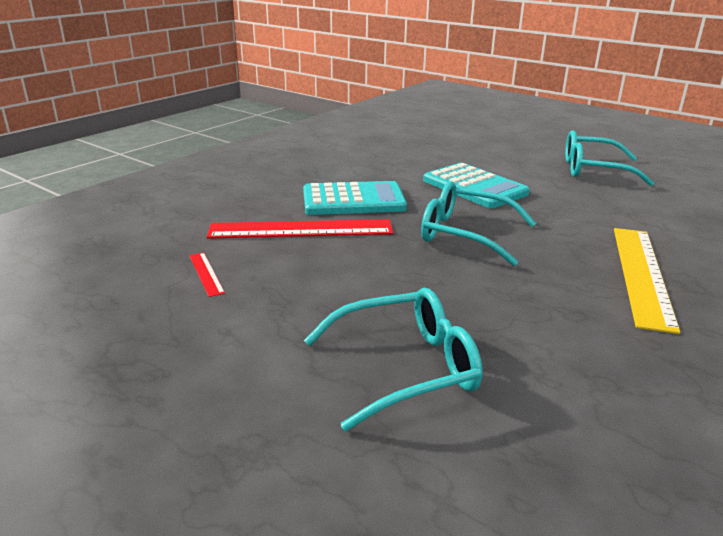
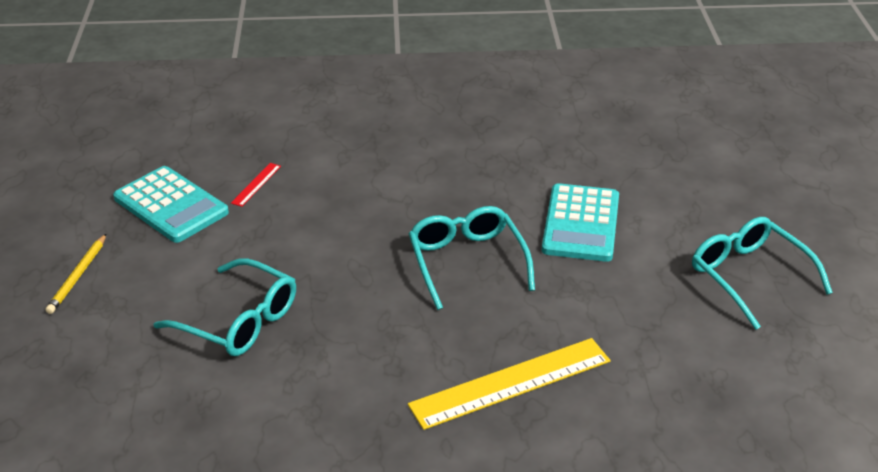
camera: 50 degrees right, 10 degrees up
red ruler [207,219,393,239] -> none
turquoise calculator [303,181,407,215] -> turquoise calculator moved to [113,166,229,243]
none -> yellow pencil [45,234,106,314]

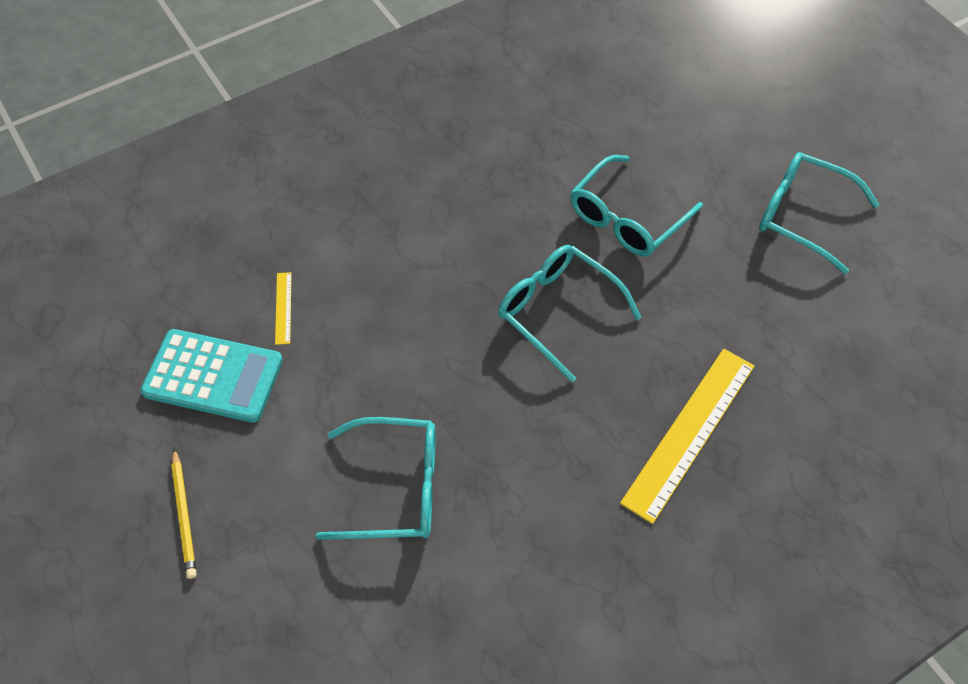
camera: 30 degrees left, 20 degrees up
red ruler [231,163,281,207] -> yellow ruler [275,272,292,345]
turquoise calculator [542,183,619,262] -> turquoise glasses [571,155,703,257]

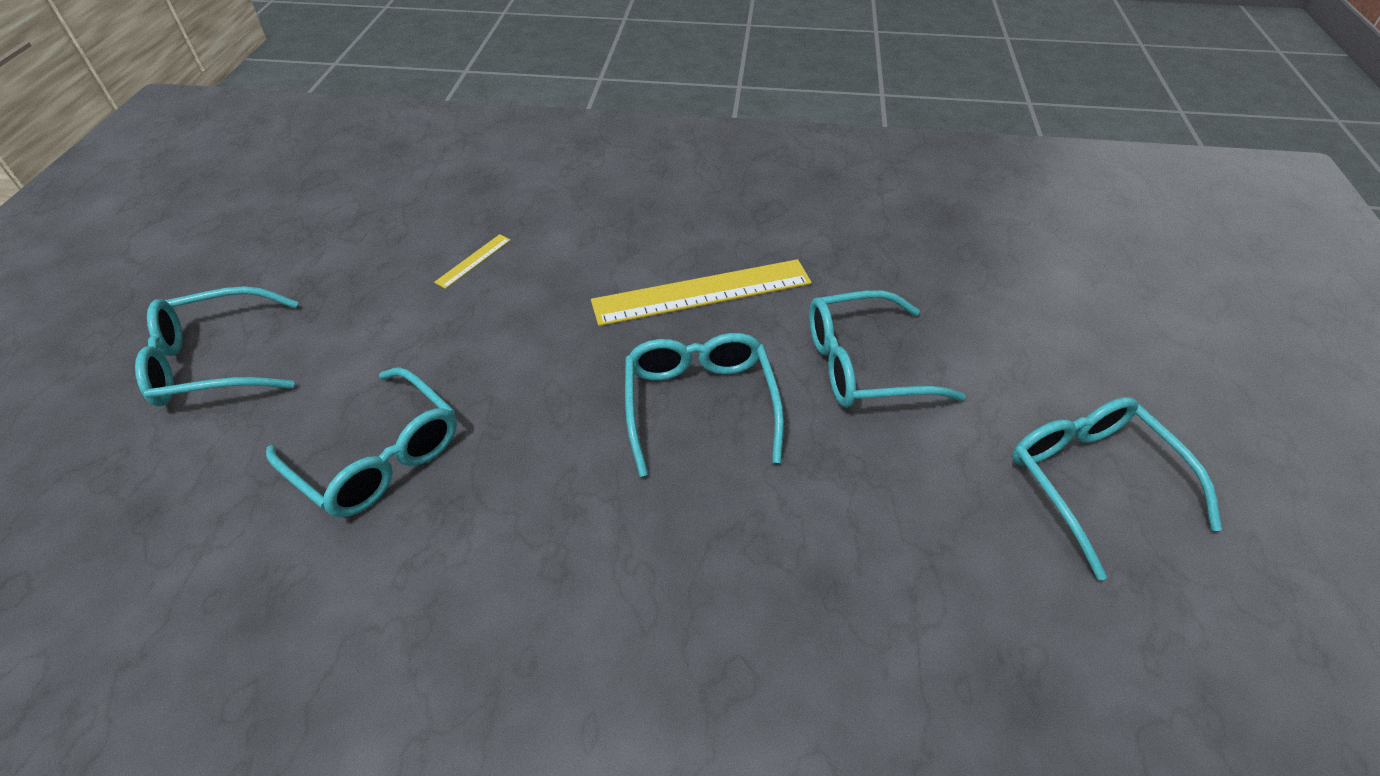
camera: 40 degrees right, 10 degrees down
turquoise calculator [140,329,283,423] -> none
yellow pencil [171,448,197,579] -> turquoise glasses [135,286,298,407]
yellow ruler [620,349,755,524] -> yellow ruler moved to [591,259,812,326]

